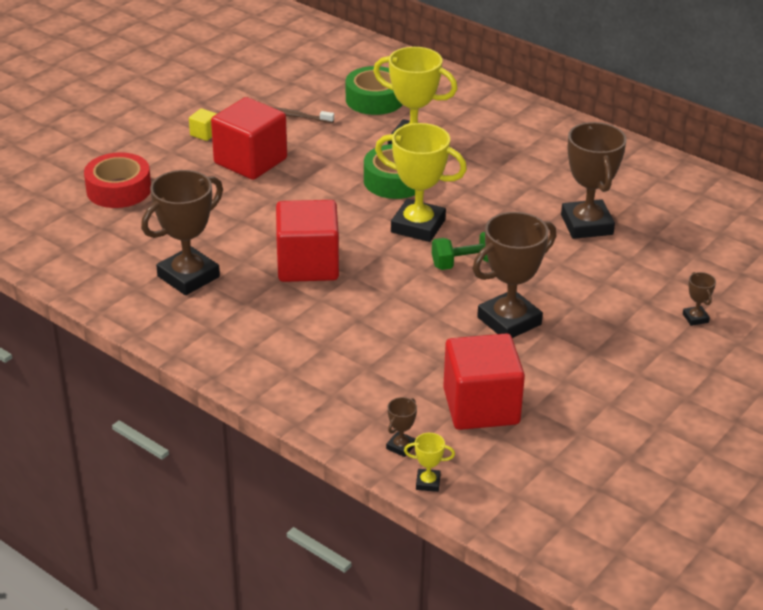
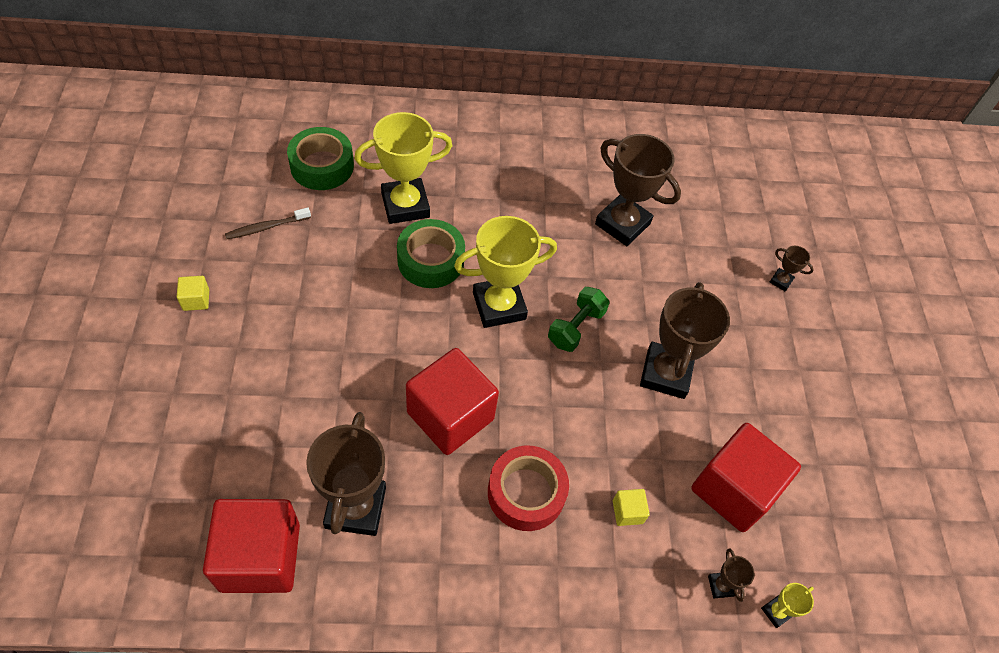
camera: 45 degrees left, 20 degrees up
red tape [84,152,151,208] -> red tape moved to [488,445,569,531]
red cube [211,97,287,180] -> red cube moved to [203,499,300,593]
none -> yellow cube [613,489,650,526]

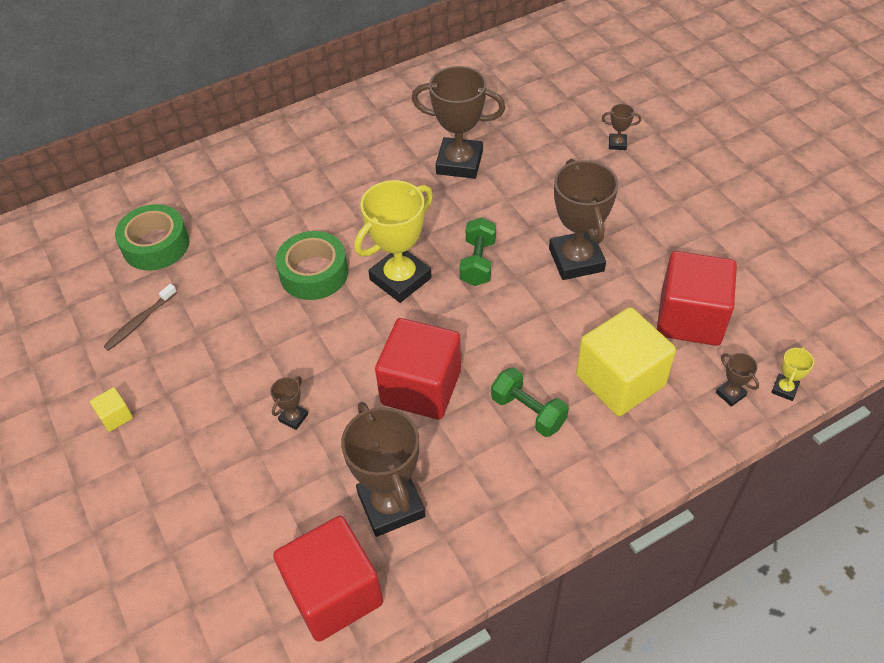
camera: 20 degrees left, 5 degrees down
yellow trophy [354,112,452,224] -> none
red tape [488,445,569,531] -> green dumbbell [491,367,569,437]
yellow cube [613,489,650,526] -> yellow cube [576,307,676,416], size x2.44
none -> brown trophy [270,376,308,430]

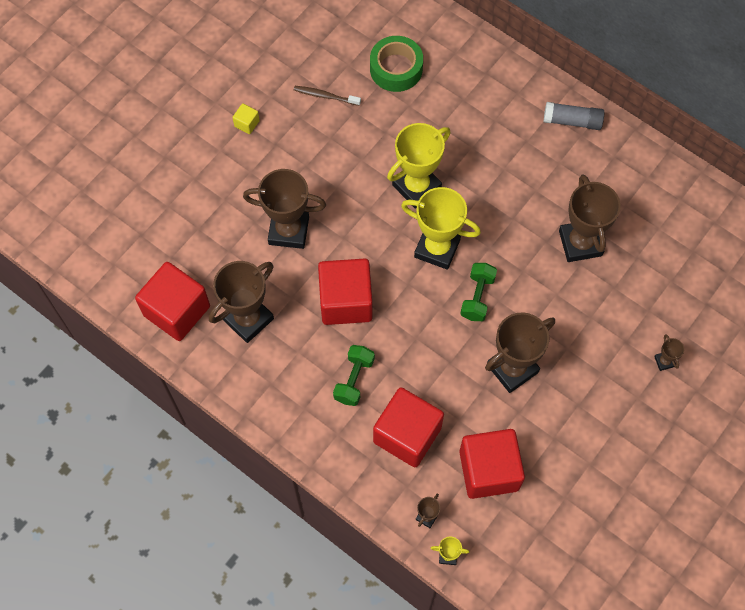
camera: 65 degrees right, 15 degrees up
brown trophy [270,376,308,430] -> brown trophy [243,169,326,249], size x2.32
green tape [275,231,348,300] -> yellow trophy [387,123,451,209]
green dumbbell [460,217,496,286] -> green dumbbell turned 60 degrees counterclockwise [460,263,497,321]
yellow cube [576,307,676,416] -> red cube [373,387,444,467]
none -> grey glue stick [543,102,604,130]

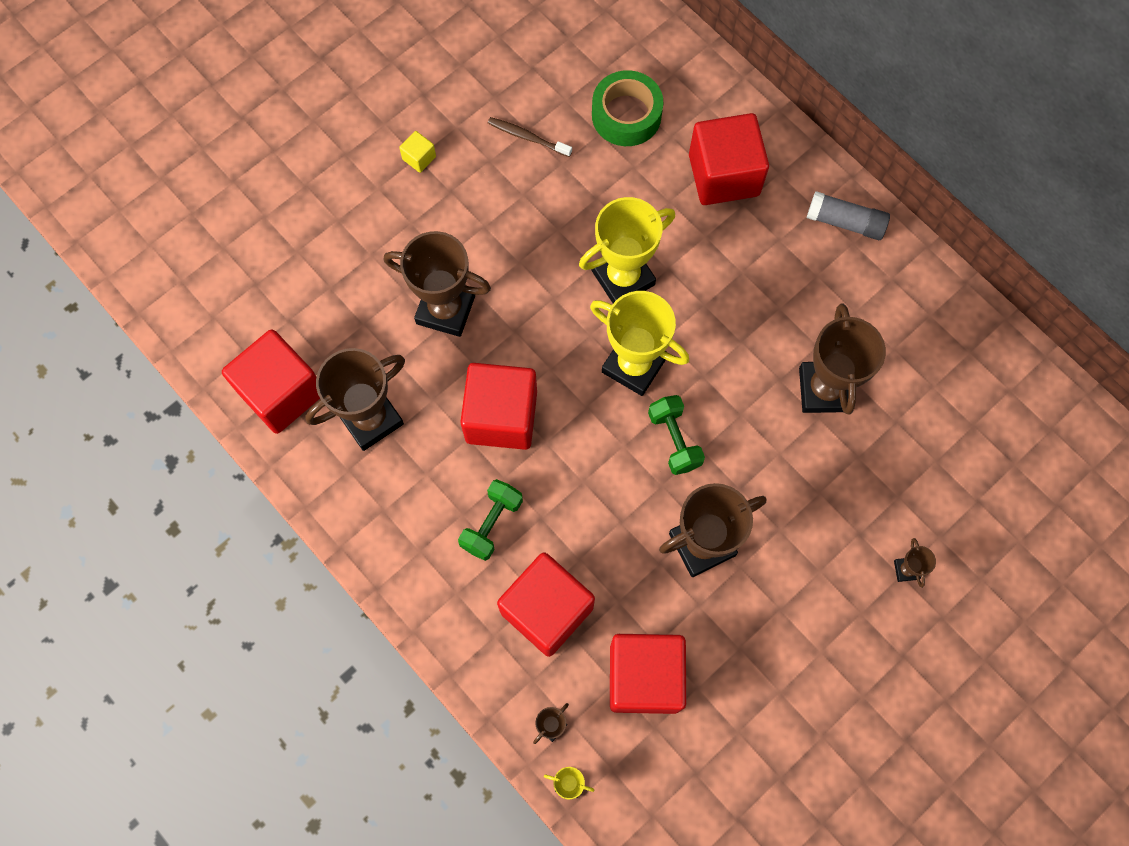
camera: 10 degrees right, 5 degrees up
green dumbbell [460,263,497,321] -> green dumbbell turned 45 degrees counterclockwise [648,395,705,475]
none -> red cube [689,113,769,205]

